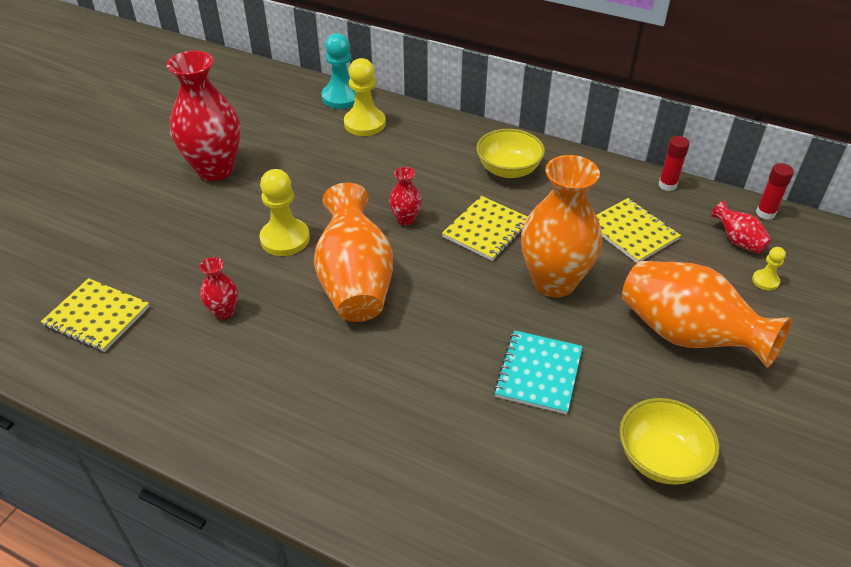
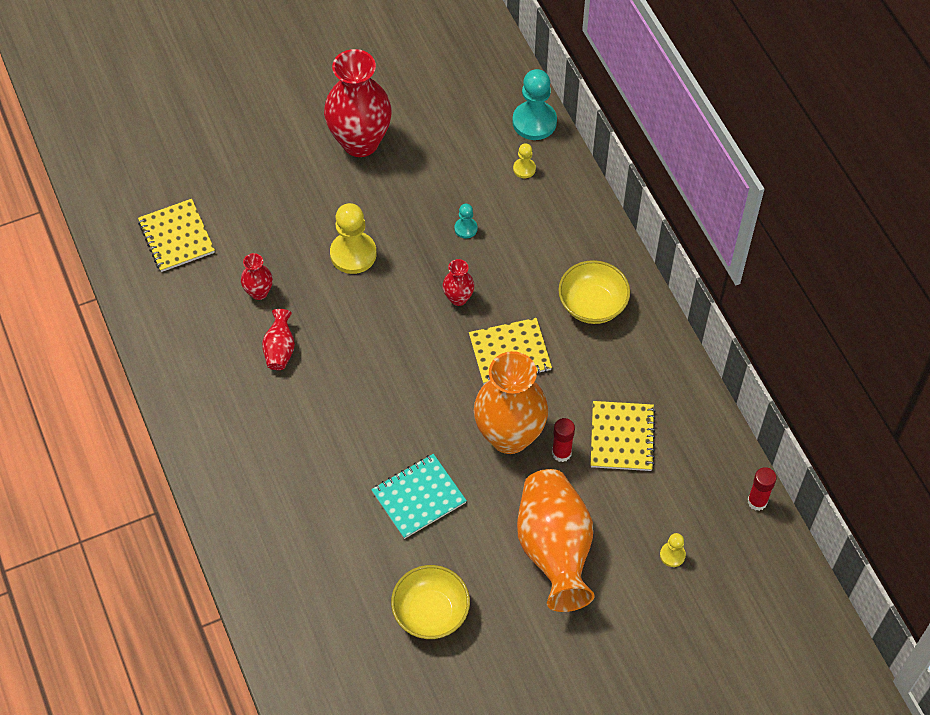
camera: 40 degrees right, 15 degrees up
orange vase [314,182,393,322] -> none
yellow pawn [344,58,386,136] -> yellow pawn [513,143,536,178], size x0.50
red glue stick [659,136,690,191] -> red glue stick moved to [552,418,575,462]
red vase [710,201,772,254] -> red vase moved to [262,309,295,370]
none -> turquoise pawn [455,204,477,238]

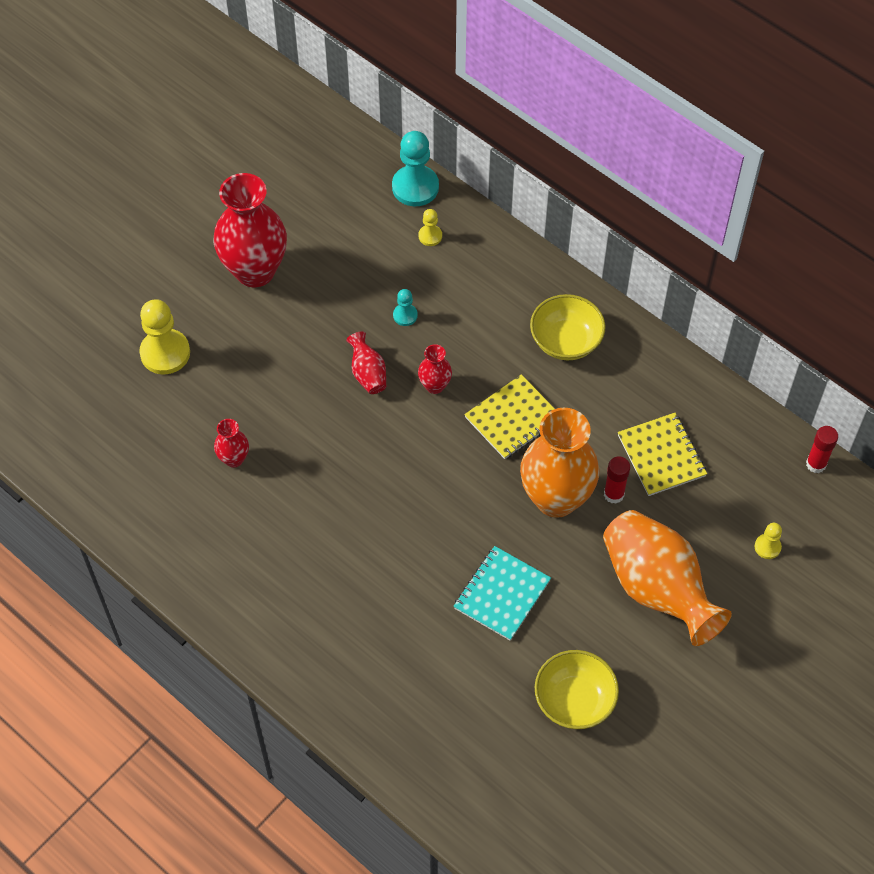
camera: 25 degrees left, 0 degrees up
yellow notebook [138,199,215,272] -> none
red vase [262,309,295,370] -> red vase moved to [346,331,386,394]
yellow pawn [330,203,377,274] -> yellow pawn moved to [140,299,190,374]

